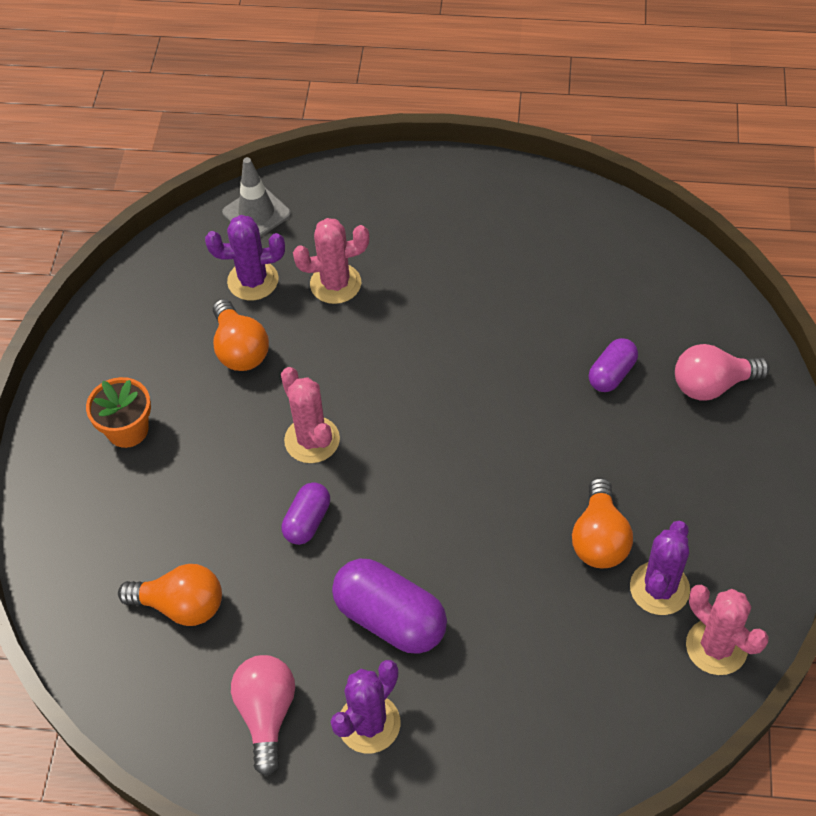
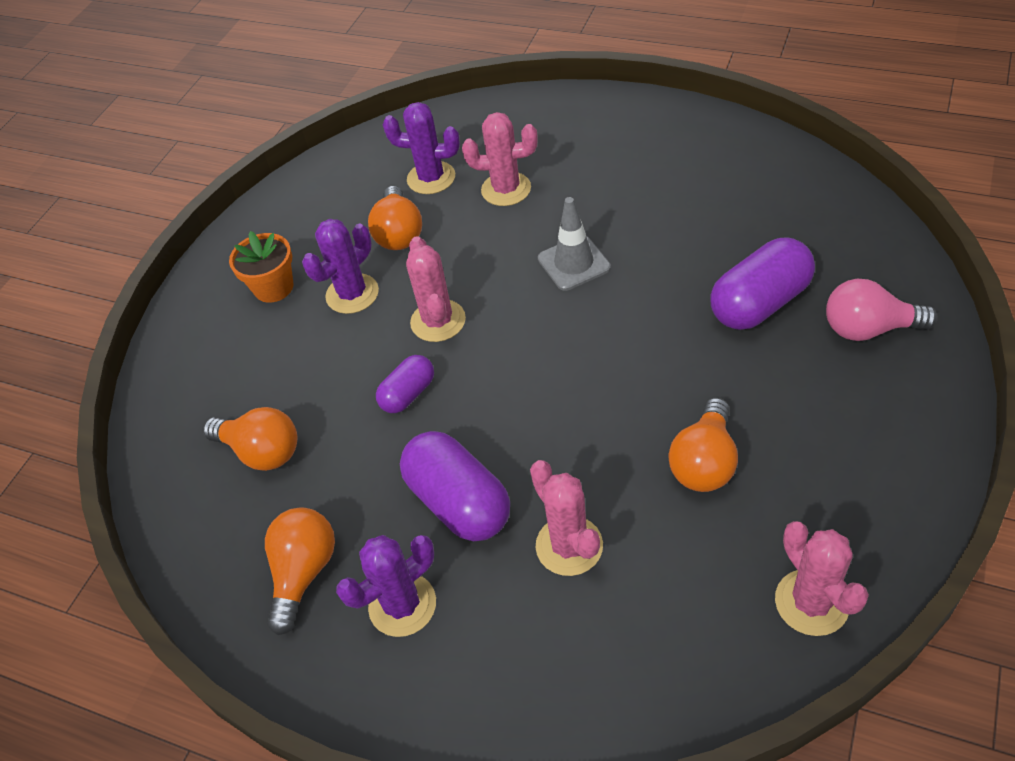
camera: 20 degrees right, 5 degrees down
grey traffic cone [222,157,291,237] -> grey traffic cone moved to [538,197,611,291]
pink light bulb [231,655,295,776] -> orange light bulb [265,507,335,635]
purple capsule [589,338,638,392] -> purple capsule [710,237,815,330], size x1.75
purple cactus [630,521,690,615] -> purple cactus moved to [302,219,379,314]
none -> pink cactus [530,460,603,576]

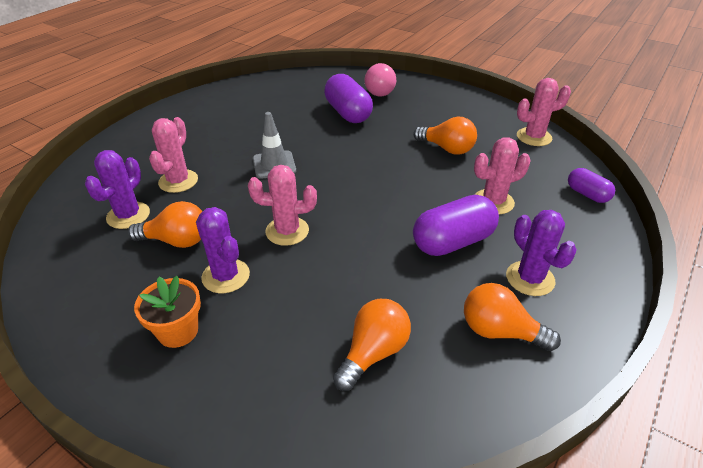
camera: 85 degrees left, 10 degrees down
purple capsule [376,355,434,413] -> purple capsule moved to [568,168,615,203]

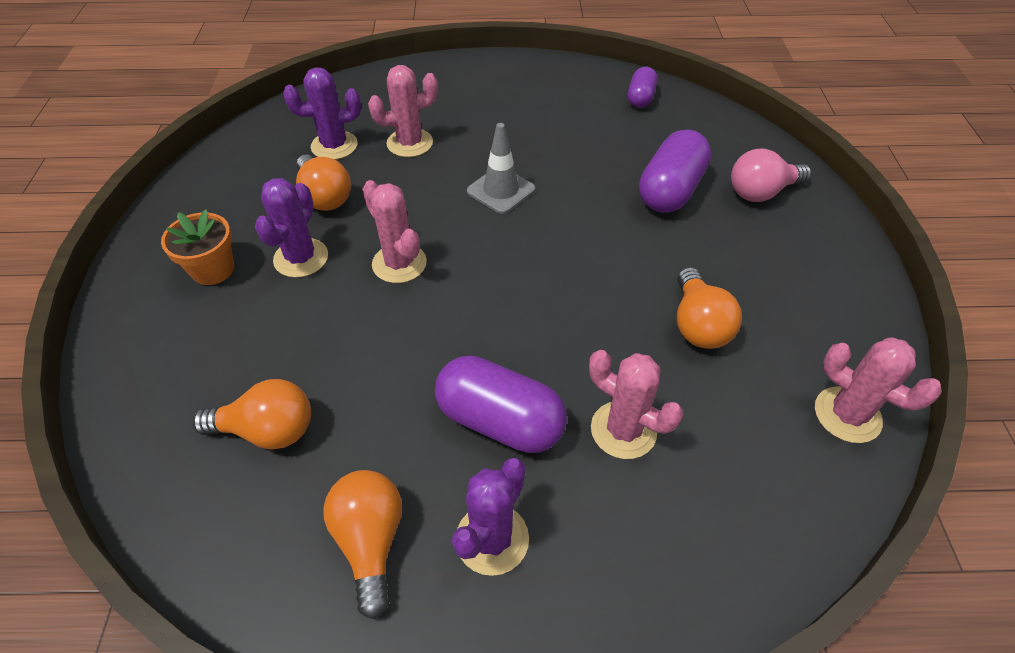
camera: 55 degrees right, 10 degrees up
purple capsule [568,168,615,203] -> purple capsule moved to [628,67,658,108]

